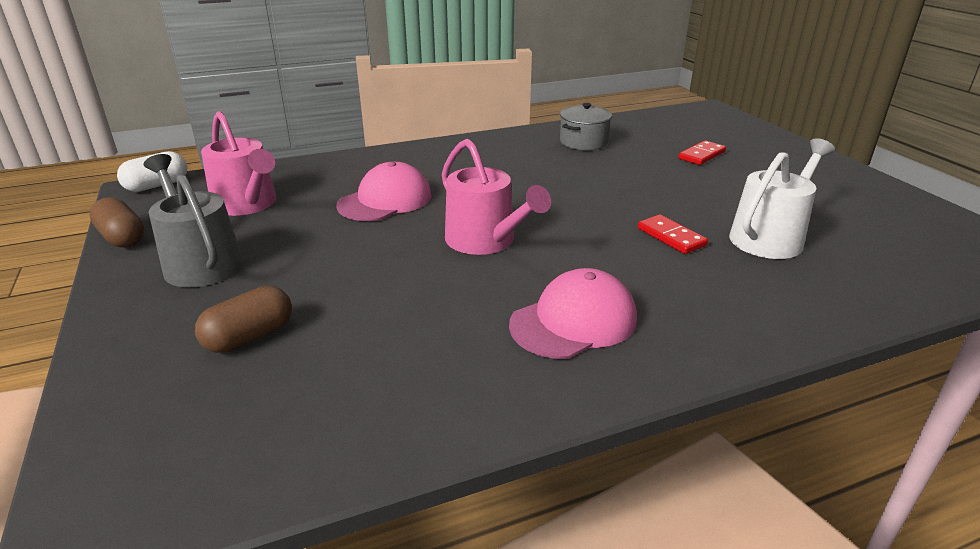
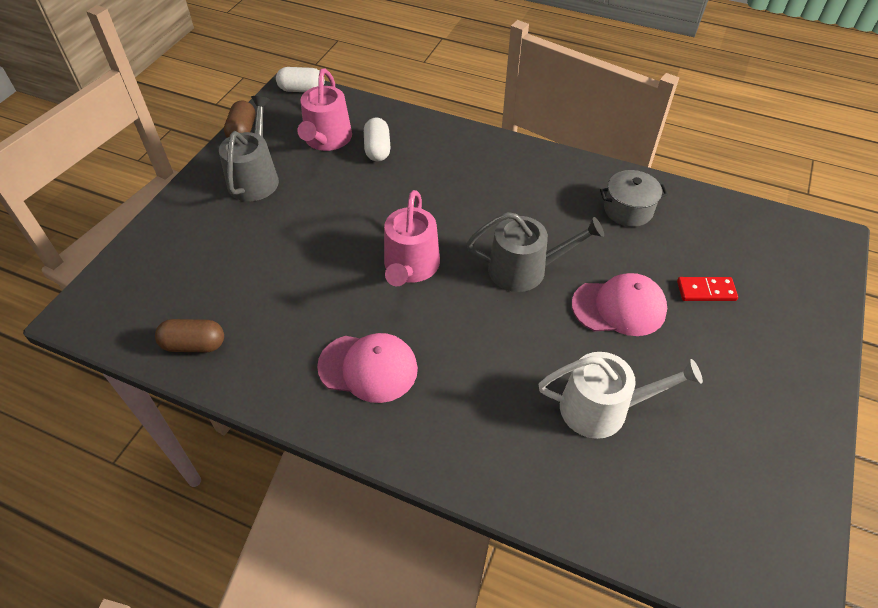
camera: 45 degrees right, 20 degrees up
brown capsule [195,286,292,353] -> brown capsule moved to [155,319,224,353]
pink cap [336,162,432,221] -> pink cap moved to [572,273,667,336]
red domino [638,214,708,254] -> none
none -> white capsule [364,118,391,161]
none -> grey watering can [467,212,604,292]

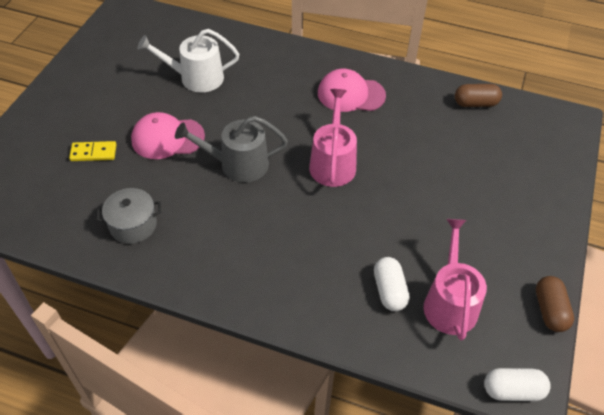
camera: 175 degrees right, 0 degrees up
grey watering can [219,96,279,201] -> none
red domino [677,277,738,301] -> yellow domino [69,141,117,161]

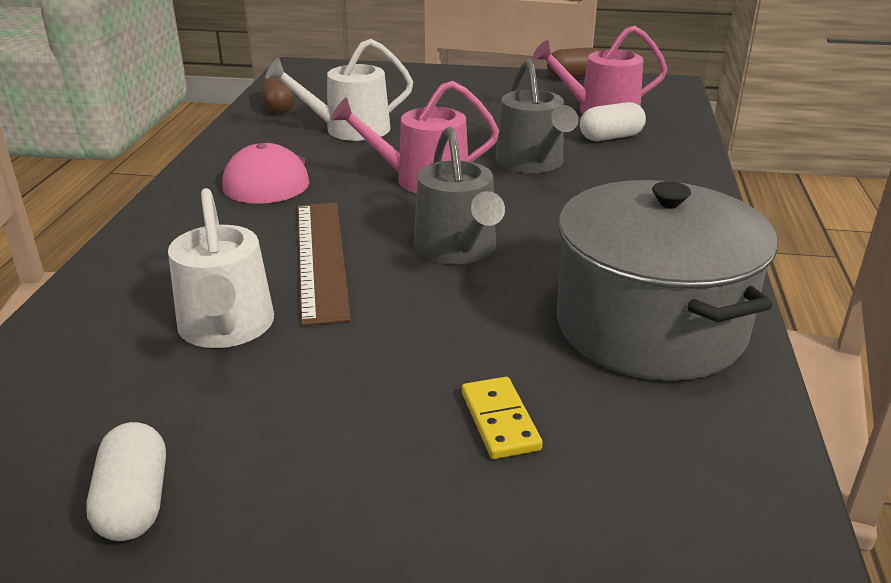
camera: 100 degrees left, 20 degrees down
grey pot [97,188,161,244] -> grey pot [557,180,777,381], size x2.09
pink cap [131,112,205,159] -> none
white capsule [484,368,551,401] -> white capsule moved to [86,422,166,541]
none -> white watering can [265,39,413,141]
none -> brown ruler [298,203,351,326]
none -> grey watering can [495,59,578,173]

